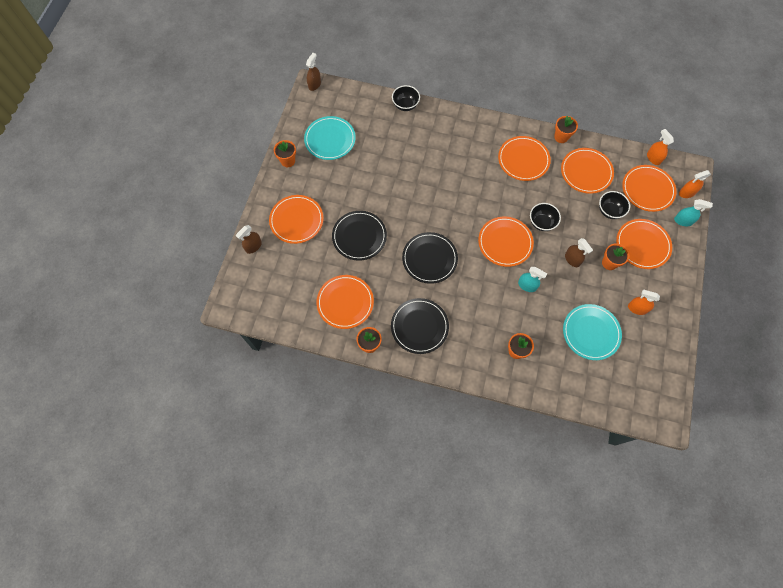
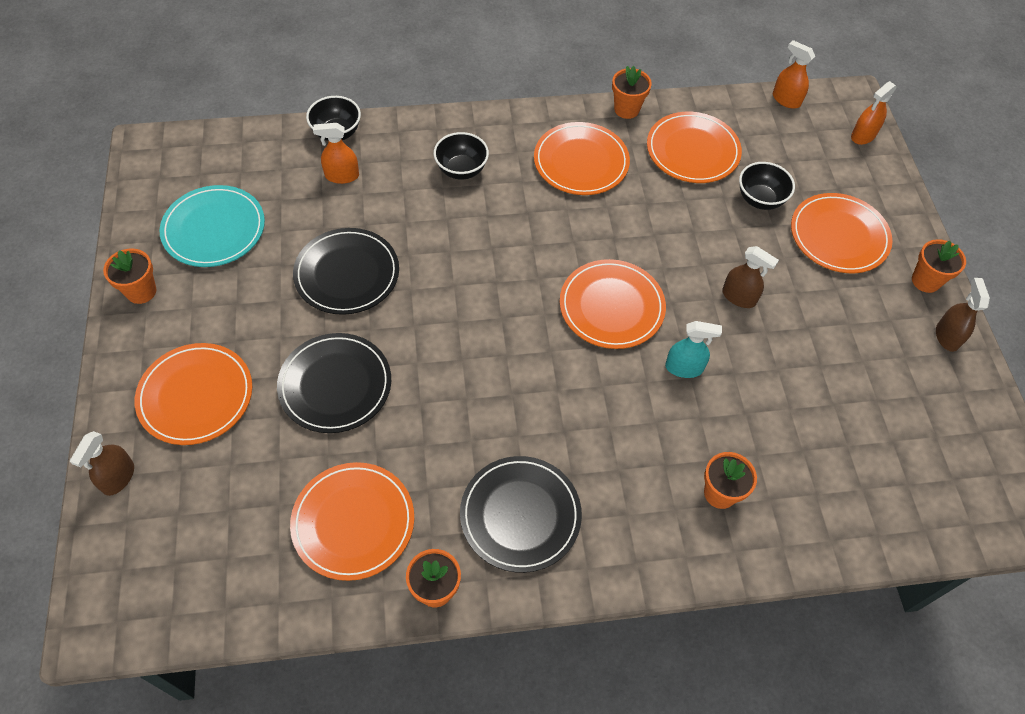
camera: 25 degrees left, 10 degrees down
brown spray bottle [306,53,321,91] -> brown spray bottle moved to [936,278,990,352]
black plate [402,232,458,284] -> black plate moved to [293,228,399,315]
black bowl [530,203,561,231] -> black bowl moved to [433,132,489,179]
turquoise plate [563,304,622,360] -> none
orange flower pot [602,244,629,270] -> orange flower pot moved to [912,239,966,293]
orange plate [622,165,677,212] -> none
orange spray bottle [628,290,660,315] -> orange spray bottle moved to [313,123,359,184]
turquoise spray bottle [674,199,713,226] -> none

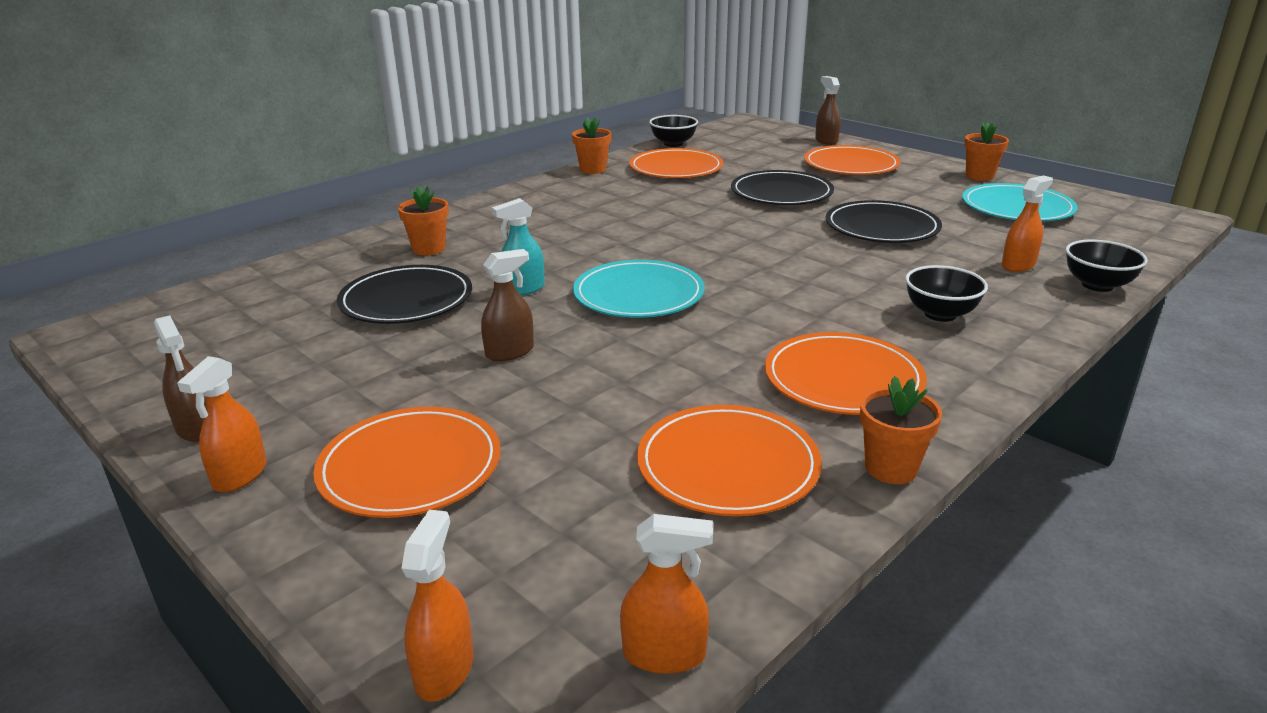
camera: 145 degrees right, 30 degrees down
black plate [460,456,582,573] -> black plate moved to [337,265,472,324]
orange plate [560,259,666,349] -> turquoise plate [573,260,705,318]
brown spray bottle [722,246,779,308] -> brown spray bottle turned 150 degrees clockwise [481,249,534,361]
black bowl [739,162,795,210] -> black bowl moved to [649,115,698,147]
orange flower pot [912,239,966,293] -> orange spray bottle [177,356,267,492]

